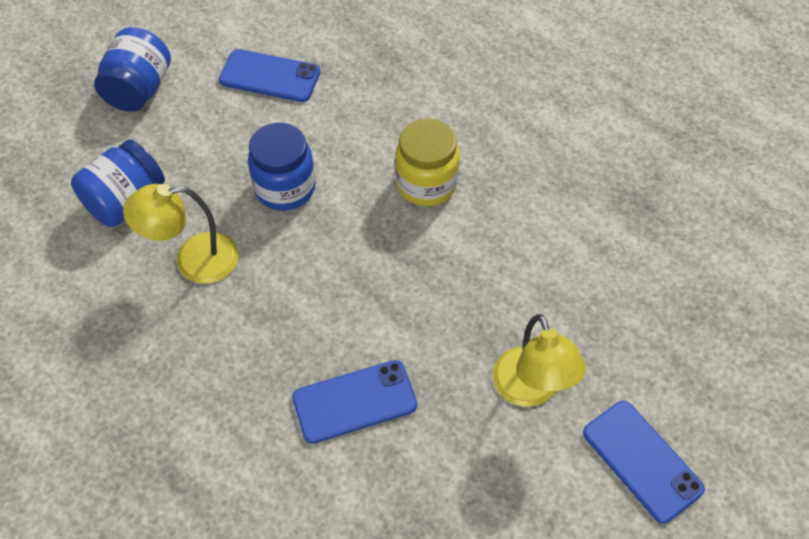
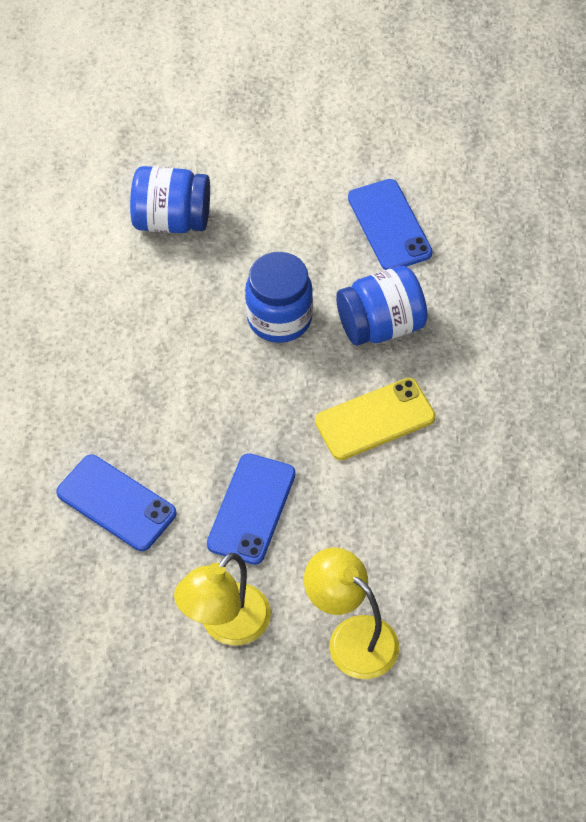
camera: 55 degrees right, 0 degrees up
blue jar [94,27,171,112] -> blue jar moved to [336,266,428,346]
yellow lamp [123,184,239,284] -> yellow lamp moved to [304,548,399,679]
yellow jar [395,118,460,206] -> yellow phone [315,378,435,460]
blue phone [583,401,705,524] -> blue phone moved to [207,453,296,565]

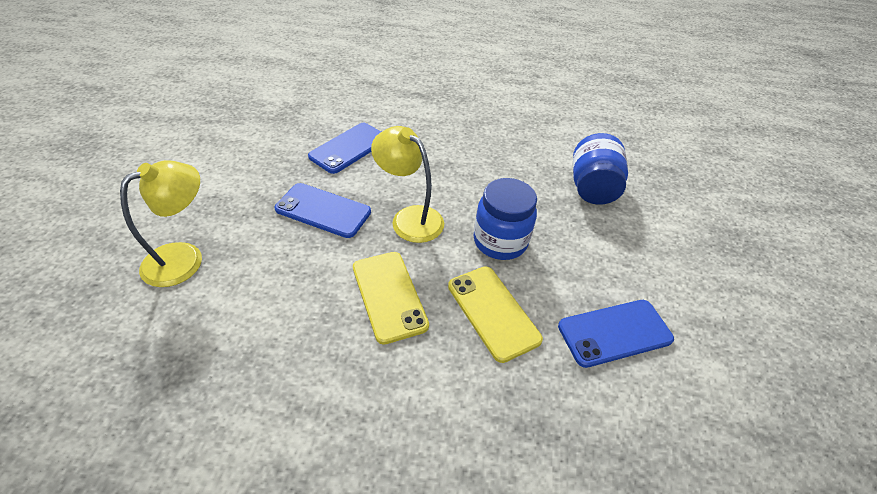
camera: 90 degrees right, 10 degrees down
yellow lamp [174,553,271,645] -> yellow lamp moved to [371,126,444,243]
blue jar [336,266,428,346] -> yellow phone [448,267,543,363]

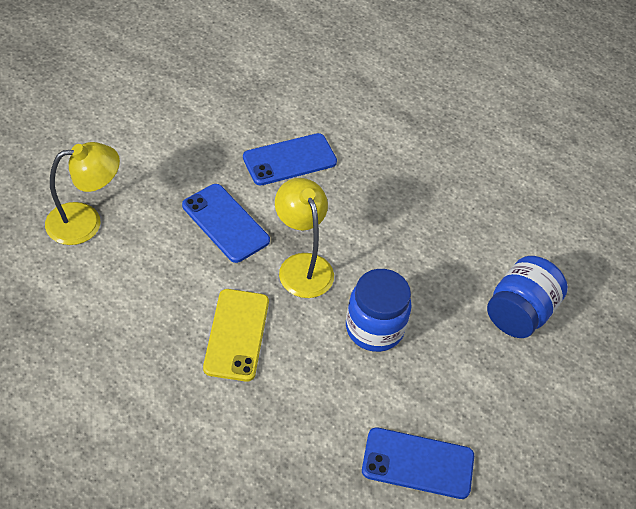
camera: 25 degrees right, 5 degrees up
yellow phone [448,267,543,363] -> none

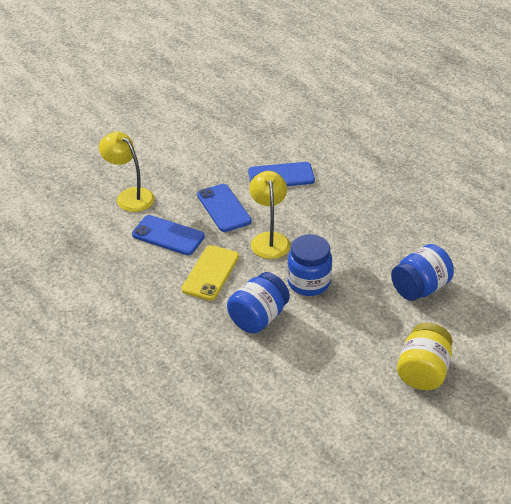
camera: 20 degrees right, 10 degrees down
yellow lamp [45,142,120,245] -> yellow lamp turned 135 degrees counterclockwise [99,132,155,212]
blue phone [362,427,474,499] -> blue phone moved to [132,215,205,255]
none -> blue jar [227,272,290,334]
none -> yellow jar [397,323,452,390]

